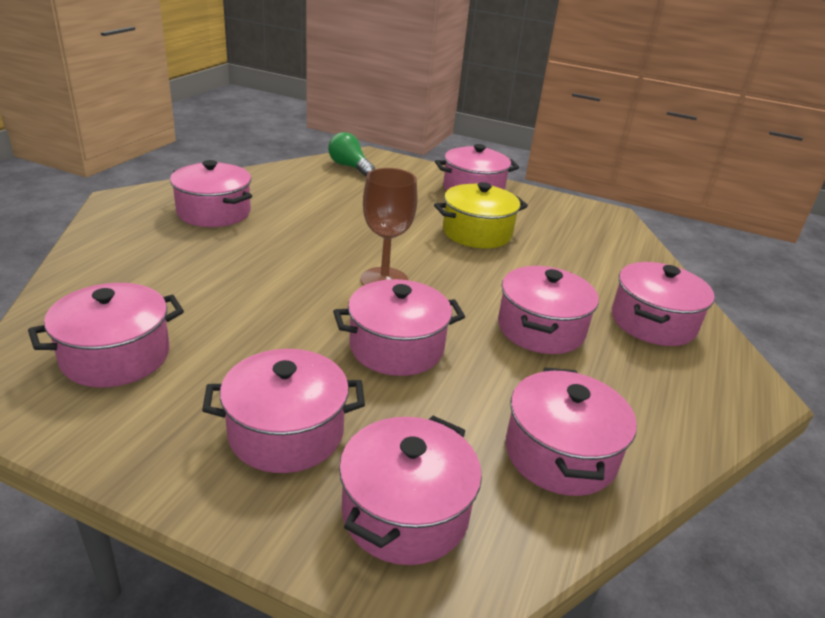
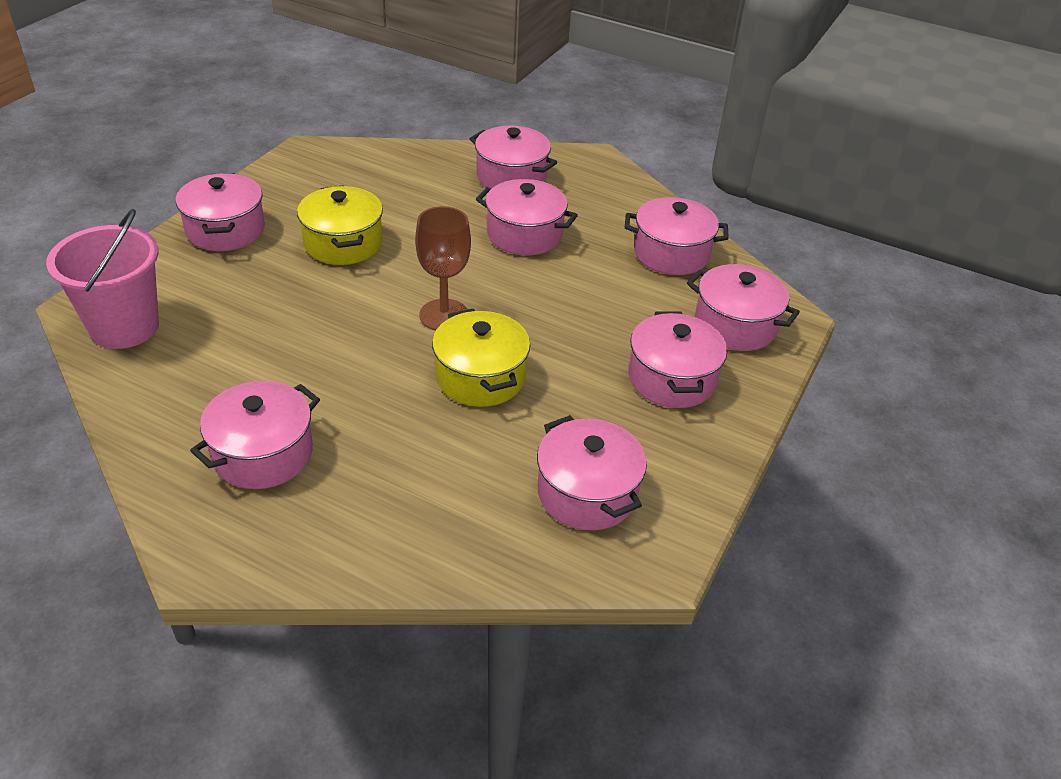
camera: 85 degrees left, 10 degrees up
green light bulb [328,132,375,177] -> pink bucket [46,209,159,349]
pink pot [333,279,465,376] -> none
none -> yellow pot [432,309,530,407]

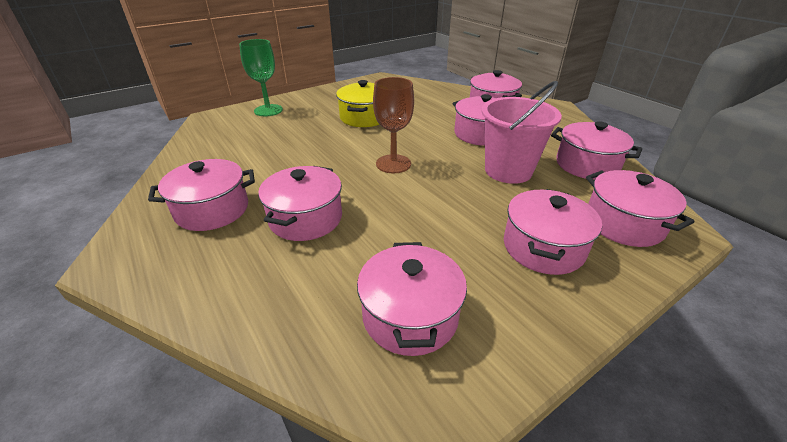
camera: 30 degrees right, 5 degrees down
pink bucket [46,209,159,349] -> pink bucket moved to [481,81,562,184]
pink pot [176,173,265,251] -> pink pot moved to [258,166,342,241]
yellow pot [432,309,530,407] -> none
none -> green goblet [239,39,283,116]

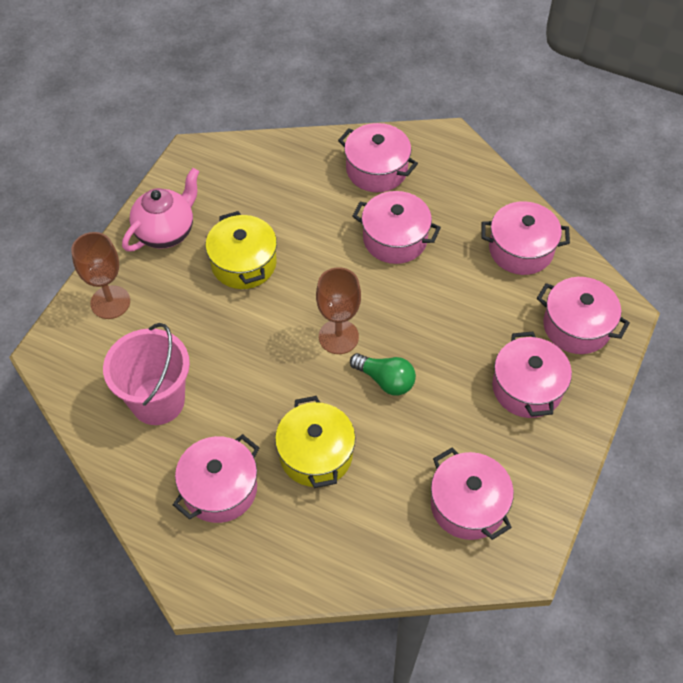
camera: 30 degrees left, 20 degrees up
green goblet [239,39,283,116] -> brown goblet [71,232,130,319]
pink pot [258,166,342,241] -> yellow pot [275,396,355,488]
pink bucket [481,81,562,184] -> pink bucket moved to [103,323,190,425]
none -> pink teapot [122,168,199,251]
none -> green light bulb [350,353,416,396]

